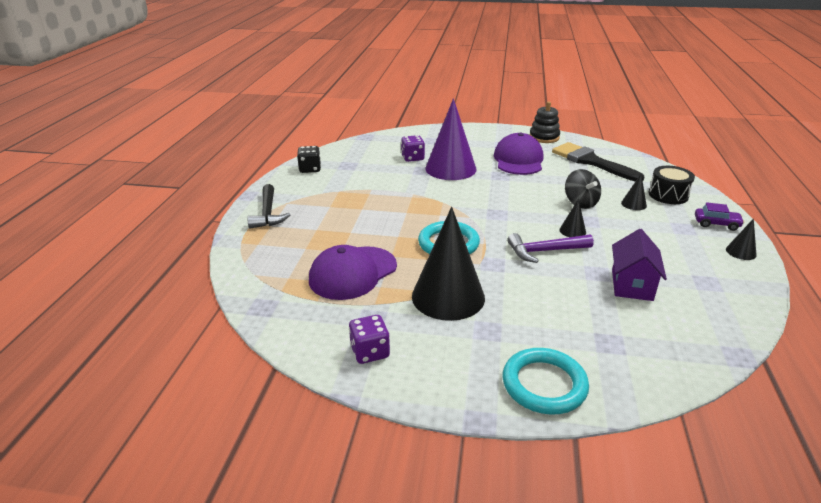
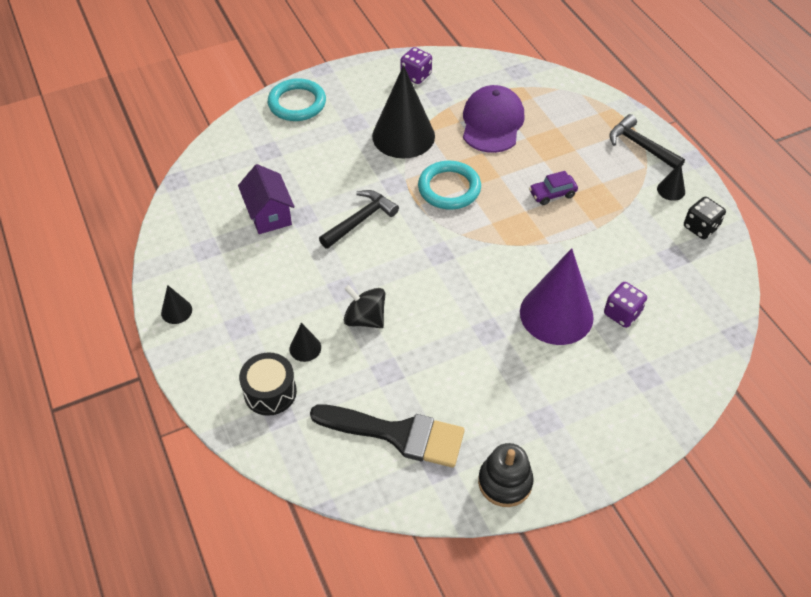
camera: 145 degrees right, 20 degrees up
purple cap [494,133,543,175] -> none
purple hammer [507,233,594,263] -> black hammer [319,190,399,249]
black cone [559,199,586,237] -> black cone moved to [657,162,685,201]
purple car [695,202,745,231] -> purple car moved to [529,171,578,205]

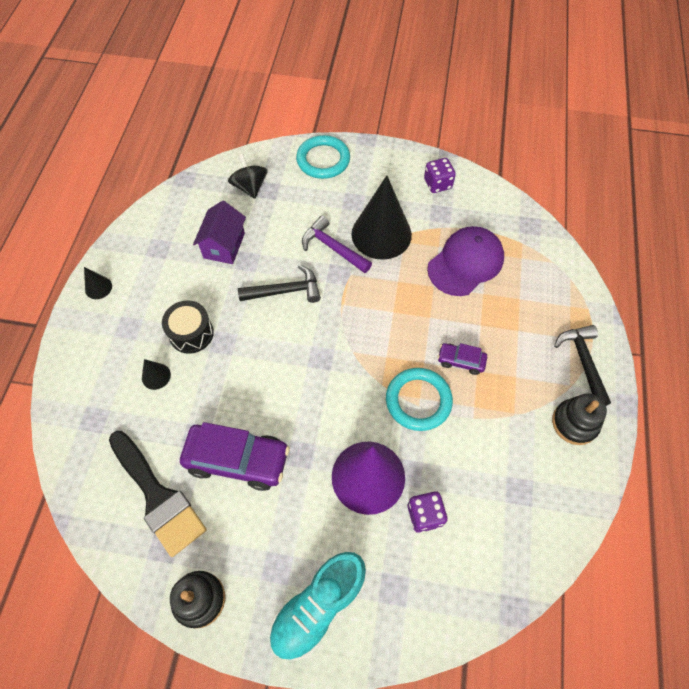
camera: 35 degrees right, 10 degrees up
black drum [239,352,297,416] -> black drum moved to [162,300,214,354]
black spinning top [344,285,385,328] -> black spinning top moved to [228,154,268,199]
turquoise ring [418,161,481,210] -> turquoise ring moved to [386,368,453,431]
black cone [657,162,685,201] -> black stacking toy [552,394,607,445]
black dice [684,197,726,239] -> none
none -> purple car [180,422,290,491]
none -> turquoise shoe [269,552,366,661]
none -> purple hammer [302,216,372,273]

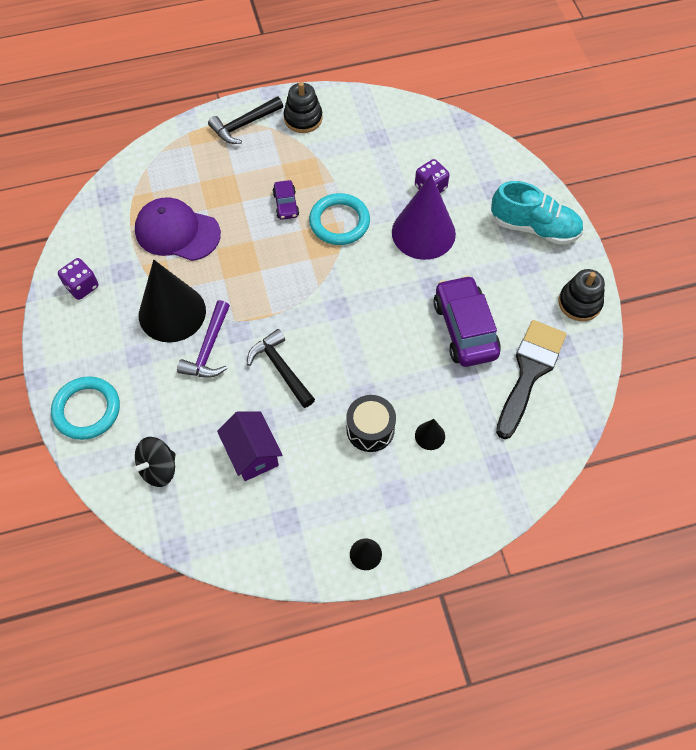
camera: 115 degrees left, 0 degrees up
purple house [193,201,246,264] -> purple house turned 75 degrees clockwise [217,411,282,481]

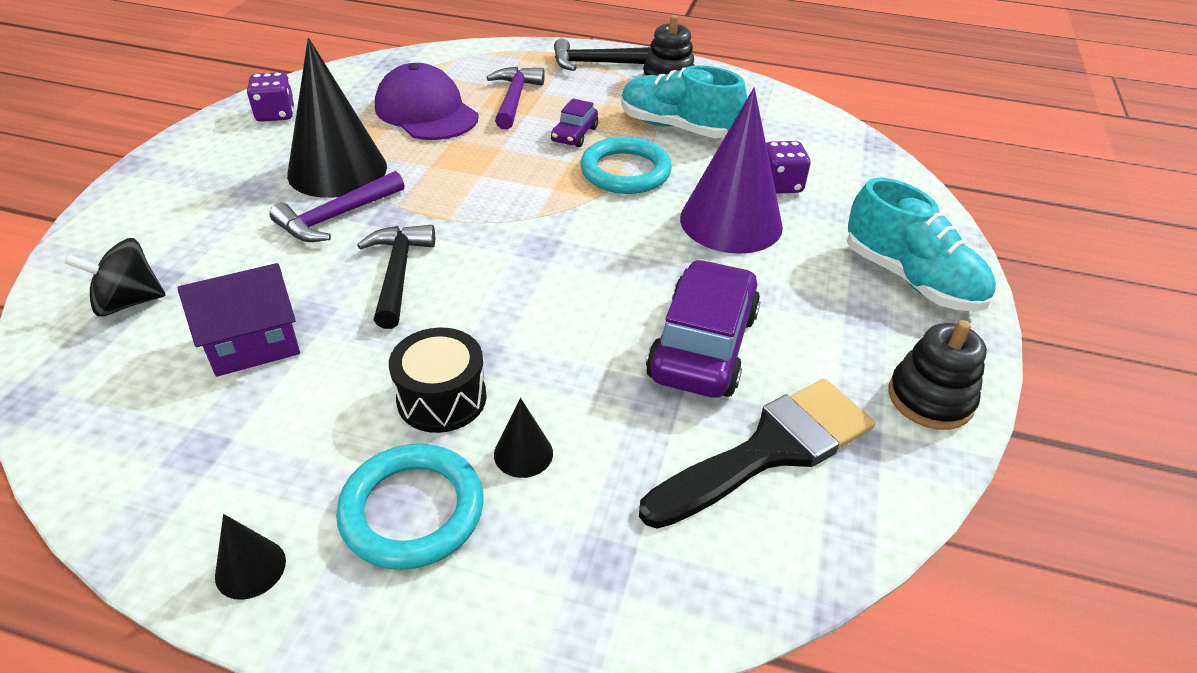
camera: 30 degrees right, 20 degrees down
turquoise ring [51,376,120,440] -> turquoise ring moved to [336,444,484,570]
purple house [217,411,282,481] -> purple house turned 60 degrees clockwise [177,263,300,377]
none -> purple hammer [486,67,545,130]
none -> turquoise shoe [621,65,747,138]

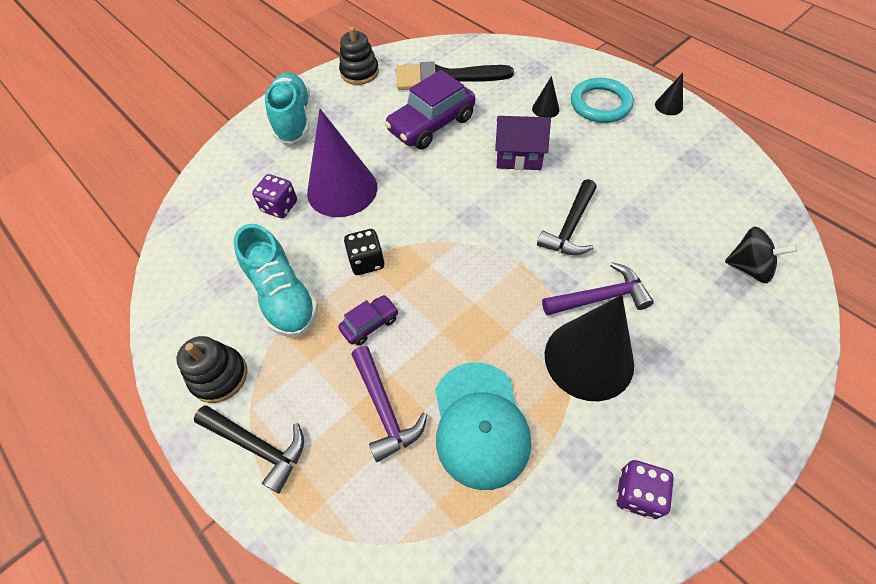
camera: 145 degrees left, 15 degrees up
purple house [177,263,300,377] -> purple house moved to [495,116,551,170]
purple cap [375,63,479,140] -> turquoise cap [435,362,531,490]
black drum [389,328,487,433] -> none
purple hammer [486,67,545,130] -> purple hammer turned 60 degrees counterclockwise [351,346,427,462]
turquoise ring [580,137,672,194] -> black dice [344,229,385,275]

